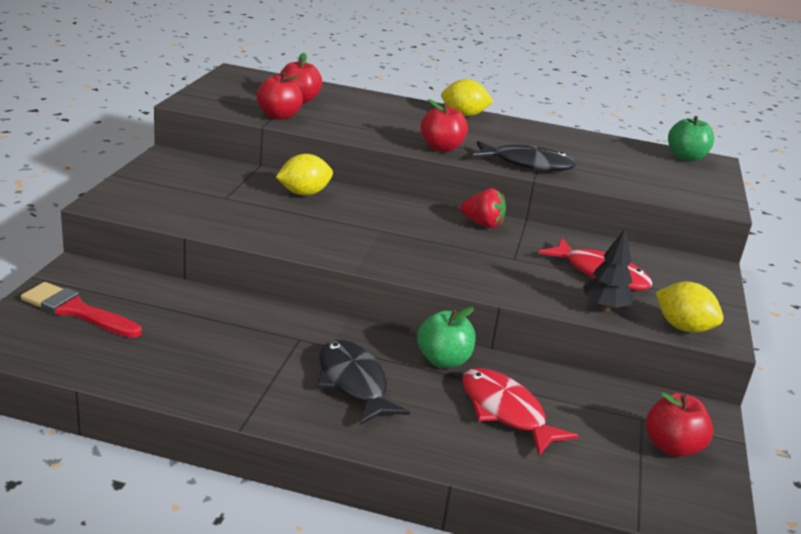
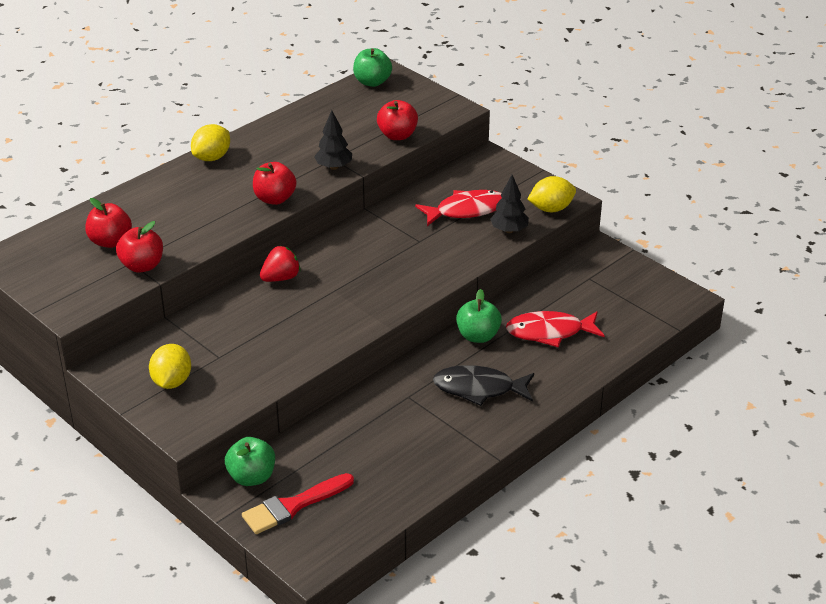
camera: 55 degrees left, 10 degrees up
yellow lemon [276,154,333,195] -> yellow lemon moved to [149,344,191,389]
red strawberry [460,188,506,228] -> red strawberry moved to [260,246,300,282]
black fish [472,141,576,171] -> black tree [314,110,352,170]
red apple [646,392,713,457] -> red apple moved to [377,100,418,140]
none -> green apple [225,437,275,486]

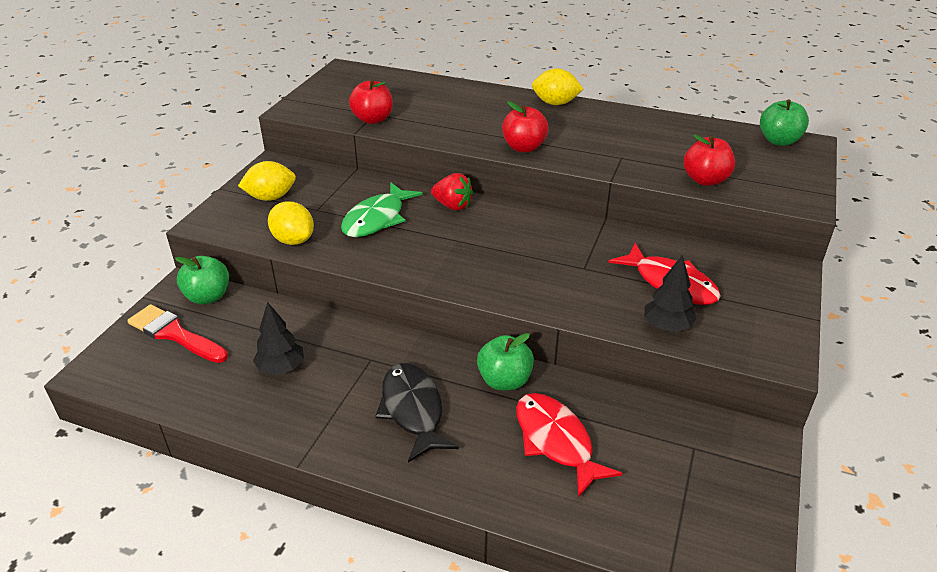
camera: 65 degrees right, 0 degrees up
red apple [85,198,132,248] -> none
black tree [314,110,352,170] -> black tree moved to [253,302,304,375]
yellow lemon [528,176,576,212] -> yellow lemon moved to [268,201,314,245]
none -> green fish [341,182,423,237]

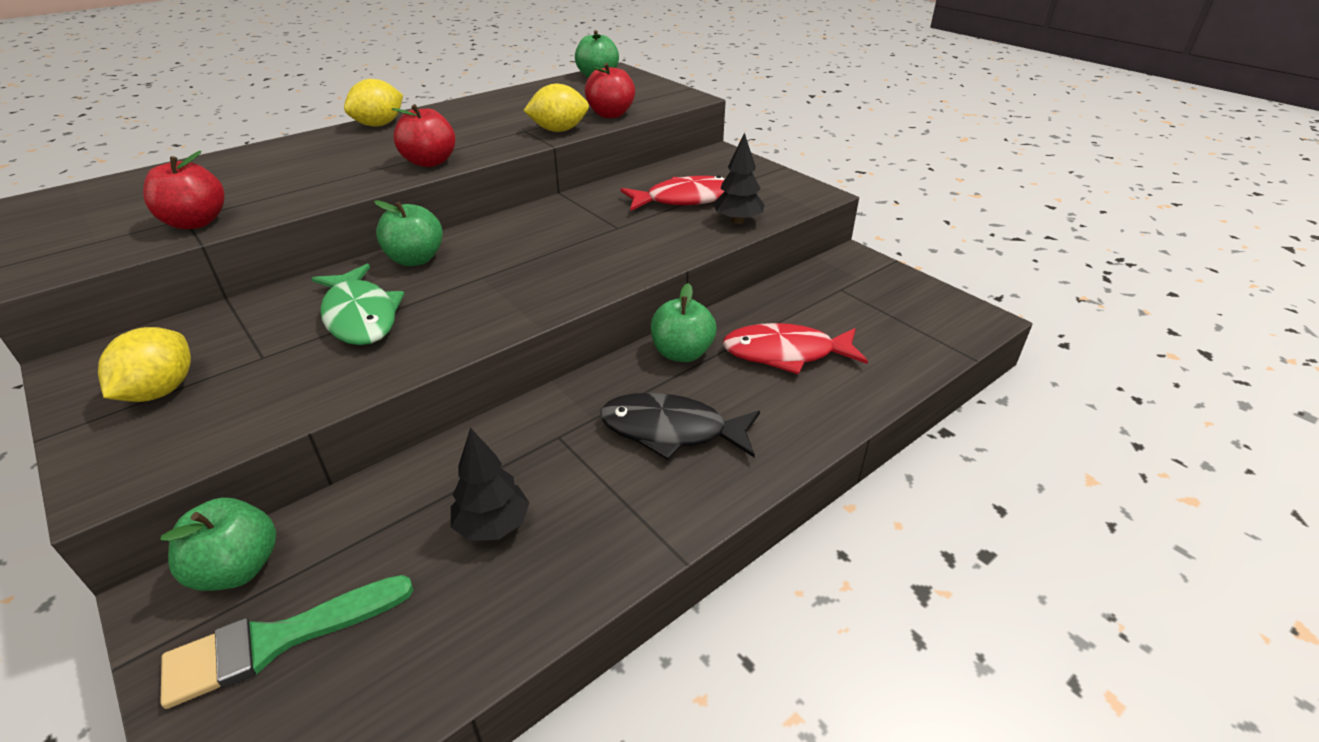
camera: 60 degrees left, 0 degrees up
red brush [127,304,228,363] -> green brush [160,575,413,709]
yellow lemon [268,201,314,245] -> yellow lemon moved to [523,84,589,132]
red strawberry [431,173,473,210] -> green apple [374,200,443,266]

